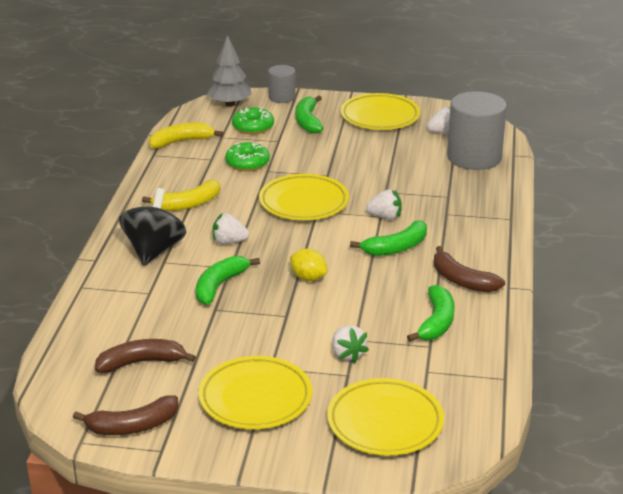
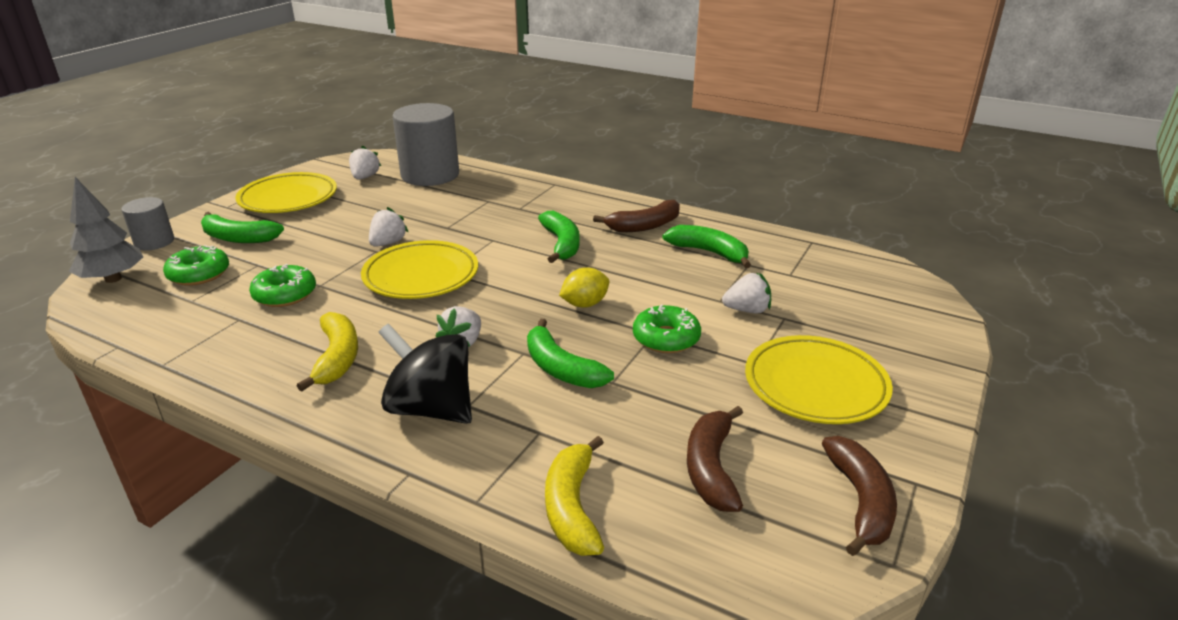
camera: 70 degrees left, 0 degrees up
yellow banana [149,122,223,149] -> yellow banana moved to [545,436,604,556]
yellow plate [327,378,444,455] -> none
white strawberry [366,189,402,220] -> white strawberry moved to [369,207,408,247]
none -> green donut [633,304,701,353]

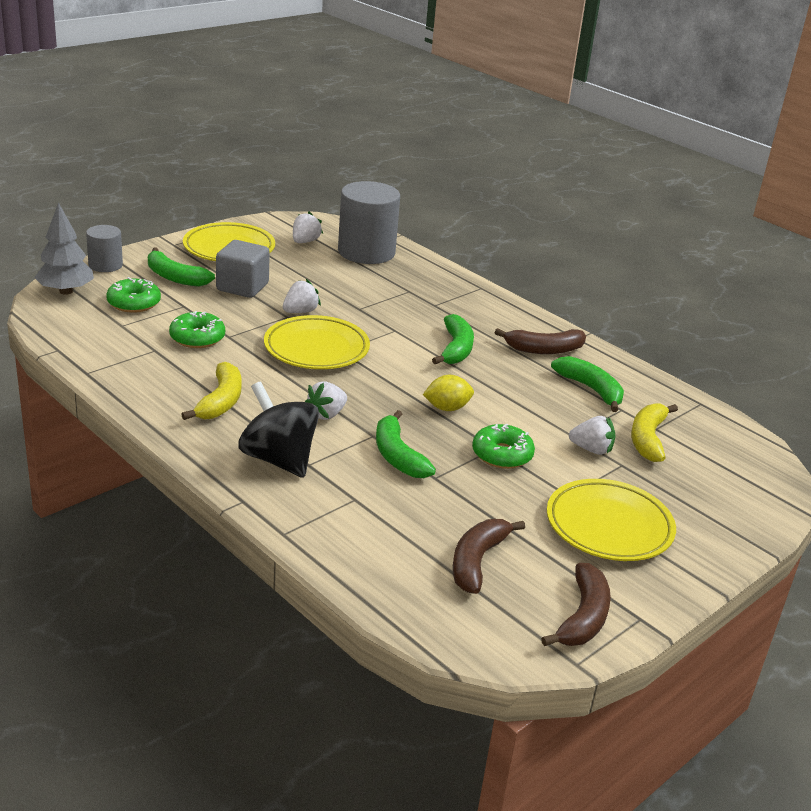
camera: 15 degrees right, 0 degrees up
yellow banana [545,436,604,556] -> yellow banana moved to [631,403,678,462]
none -> grey cube [216,240,270,298]

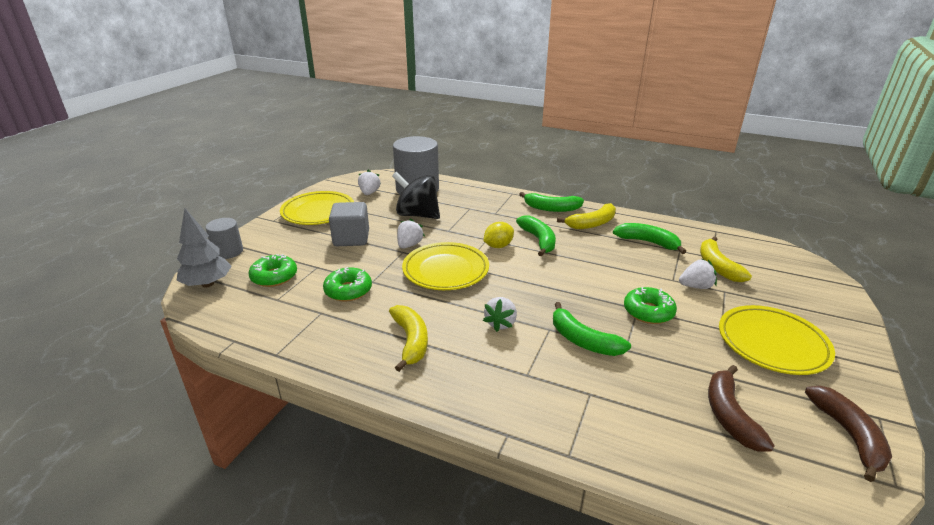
camera: 20 degrees left, 0 degrees up
green banana [148,247,215,287] -> green banana moved to [519,192,584,212]
black spinning top [238,382,319,478] -> black spinning top moved to [392,172,440,219]
yellow lemon [423,375,474,411] -> yellow lemon moved to [483,222,514,248]
brown banana [495,328,586,354] -> yellow banana [557,203,616,229]

